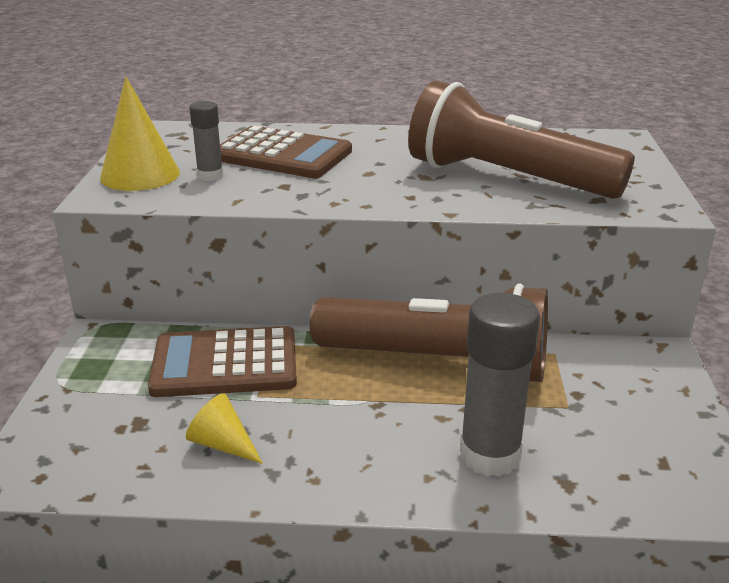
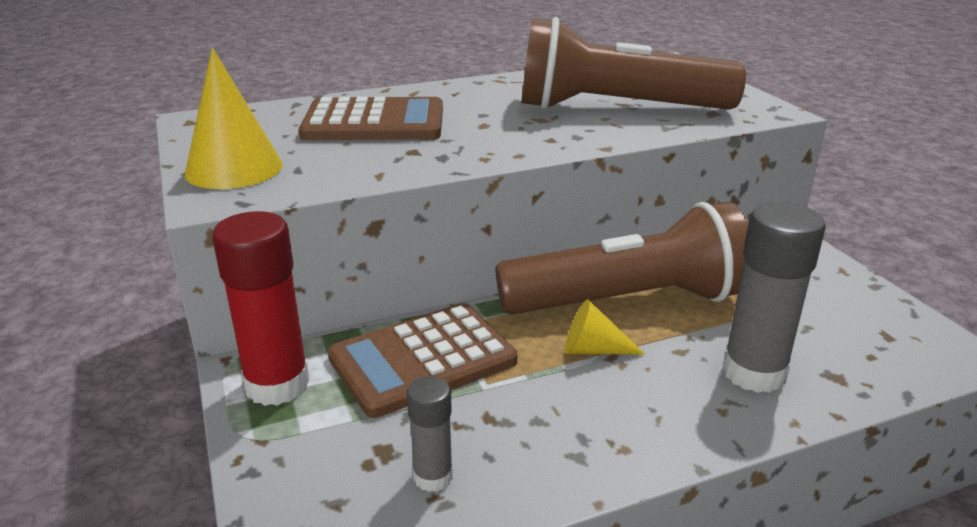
camera: 25 degrees left, 0 degrees up
yellow cone [186,393,263,464] -> yellow cone moved to [565,299,646,355]
grey glue stick [190,101,223,181] -> grey glue stick moved to [407,376,453,492]
none -> red glue stick [212,211,310,406]

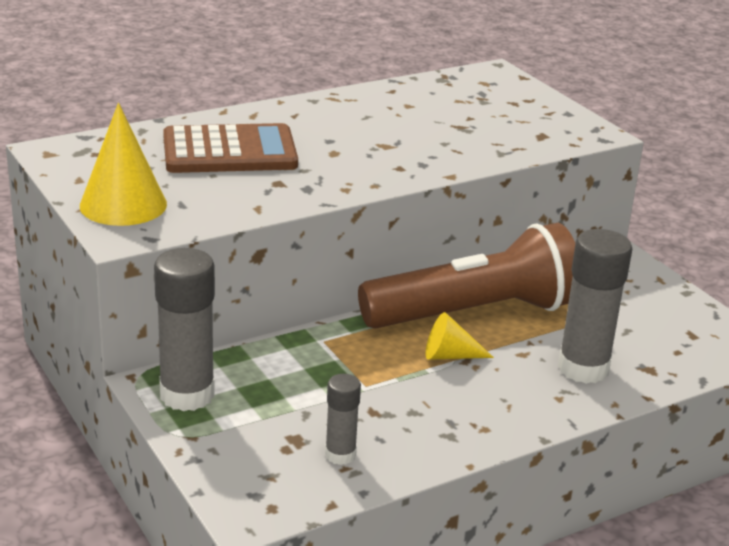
camera: 10 degrees left, 0 degrees up
red glue stick [212,211,310,406] -> grey glue stick [154,248,215,411]
brown calculator [328,303,517,418] -> none
brown flashlight [521,17,746,110] -> none

